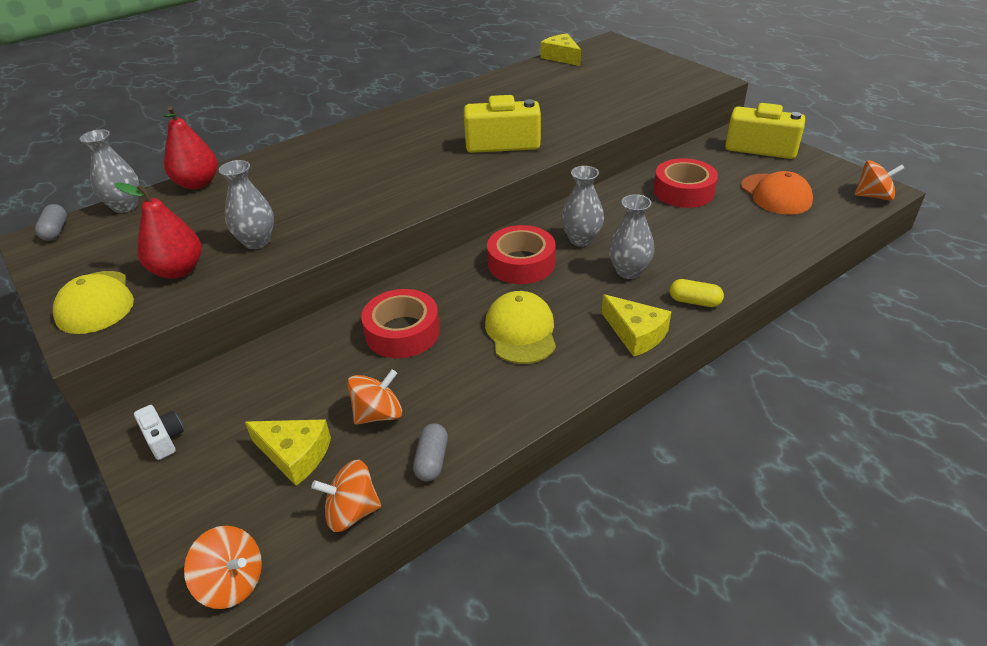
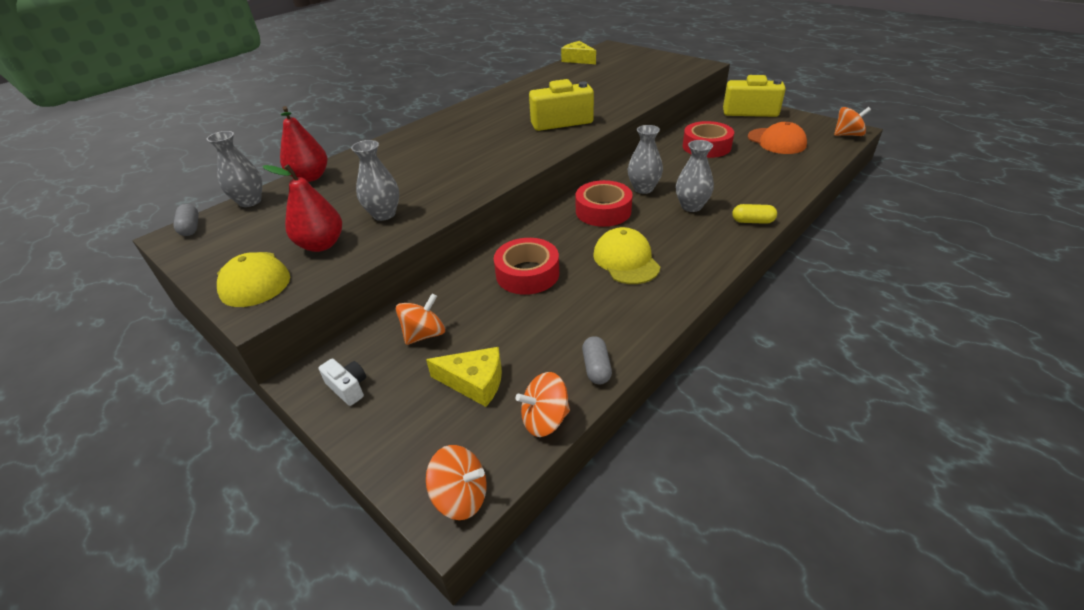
camera: 10 degrees left, 0 degrees up
orange spinning top [348,369,402,425] -> orange spinning top moved to [396,293,445,345]
yellow cheese [602,294,671,357] -> none

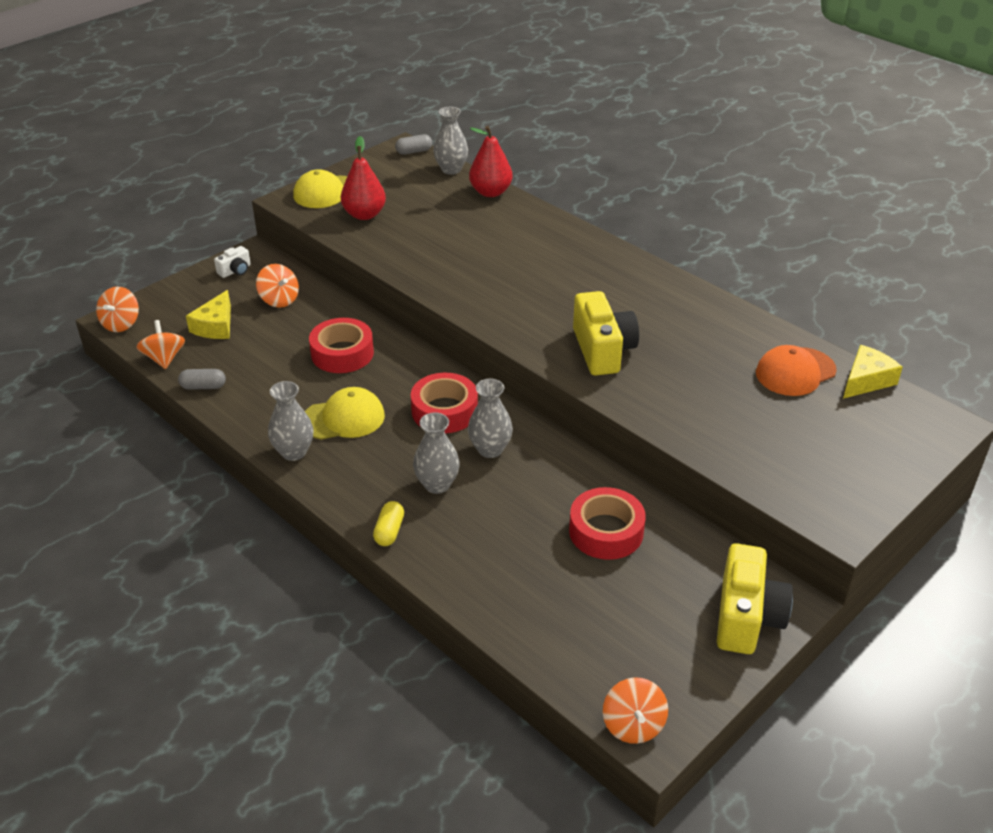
camera: 90 degrees right, 0 degrees up
grey vase [351,140,399,221] -> grey vase moved to [268,381,313,461]
orange cap [748,122,807,154] -> orange cap moved to [756,345,837,396]

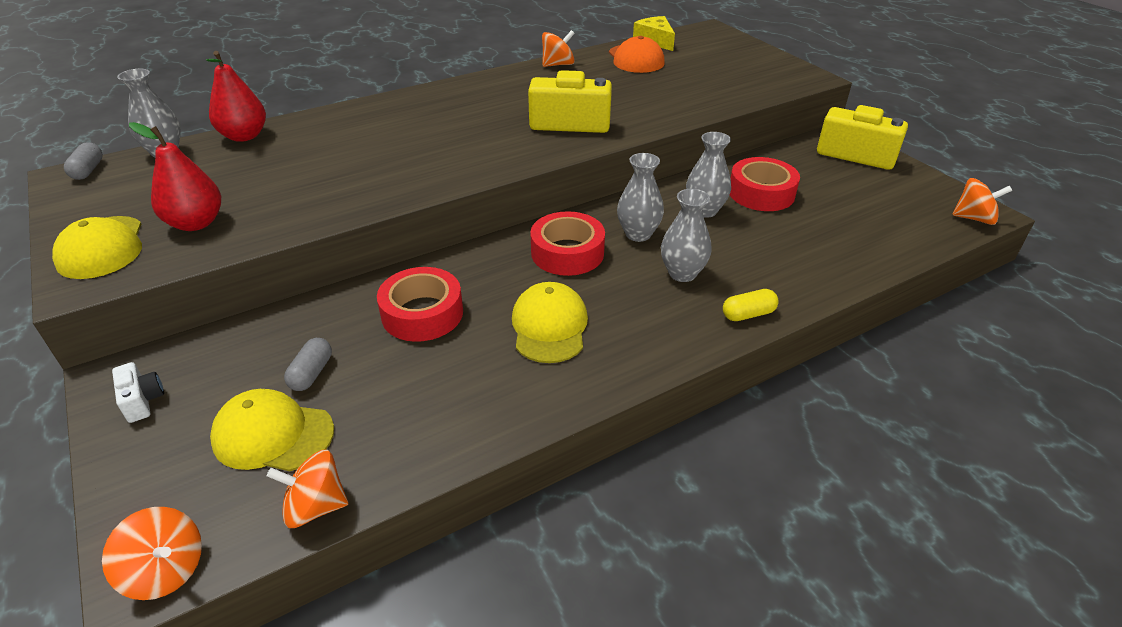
camera: 75 degrees left, 0 degrees up
grey capsule [178,369,226,390] -> grey capsule moved to [284,338,332,391]
yellow cheese [186,290,231,339] -> yellow cap [210,389,334,471]
orange spinning top [256,264,299,308] -> orange spinning top moved to [542,30,575,67]
grey vase [268,381,313,461] -> grey vase moved to [686,132,731,218]
yellow capsule [373,501,404,546] -> yellow capsule turned 45 degrees counterclockwise [723,289,779,321]

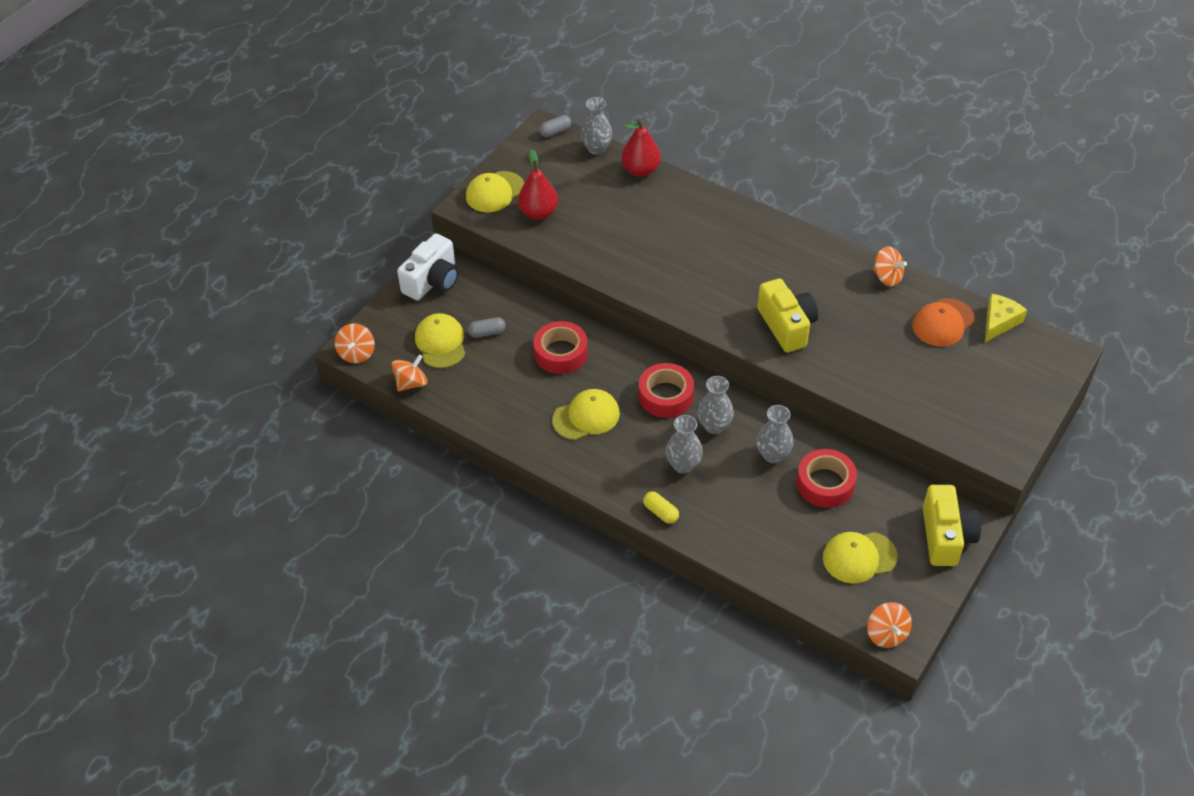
camera: 65 degrees right, 10 degrees up
white camera [112,362,164,423] -> white camera [397,233,458,300], size x2.05
orange spinning top [267,450,348,528] -> orange spinning top turned 75 degrees clockwise [392,355,428,391]
none -> yellow cap [823,532,898,584]

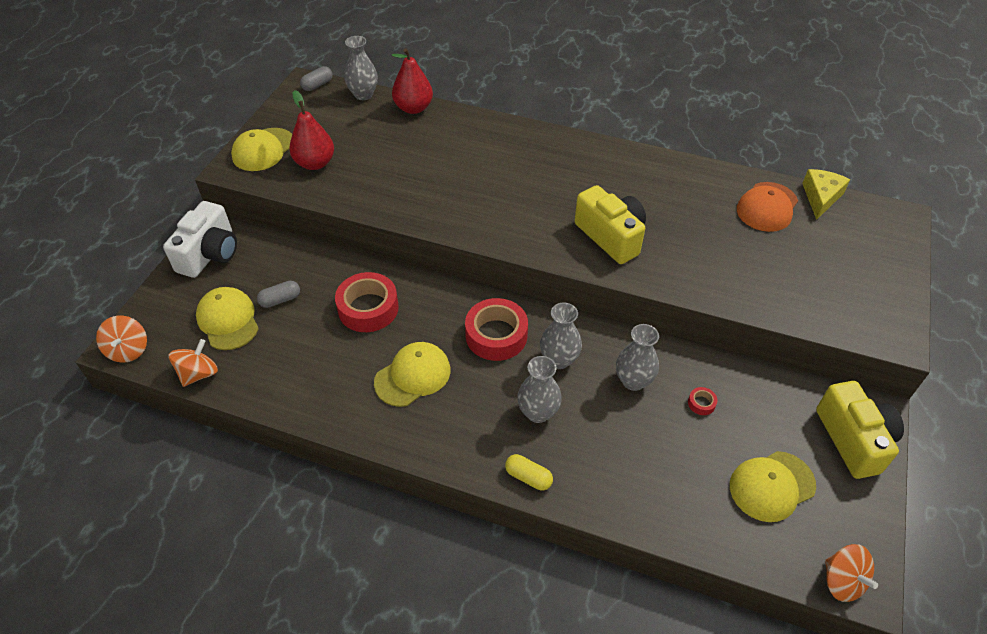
camera: 15 degrees left, 0 degrees up
red tape [797,449,857,508] -> red tape [688,387,718,415], size x0.41
orange spinning top [873,246,907,286] -> none

